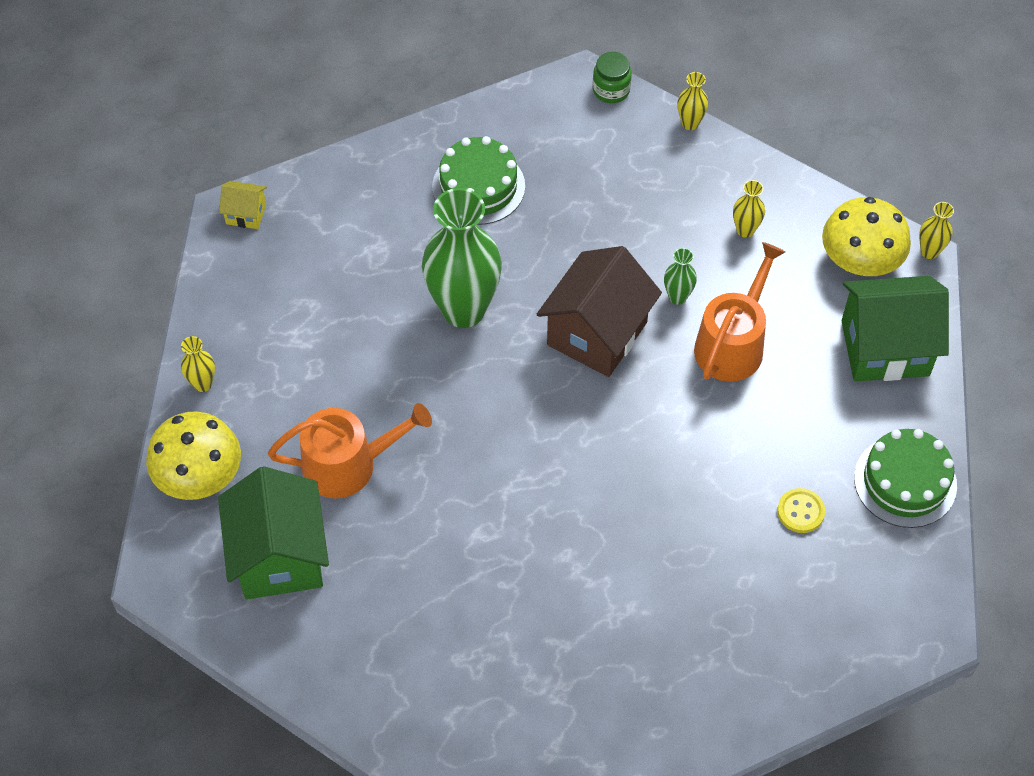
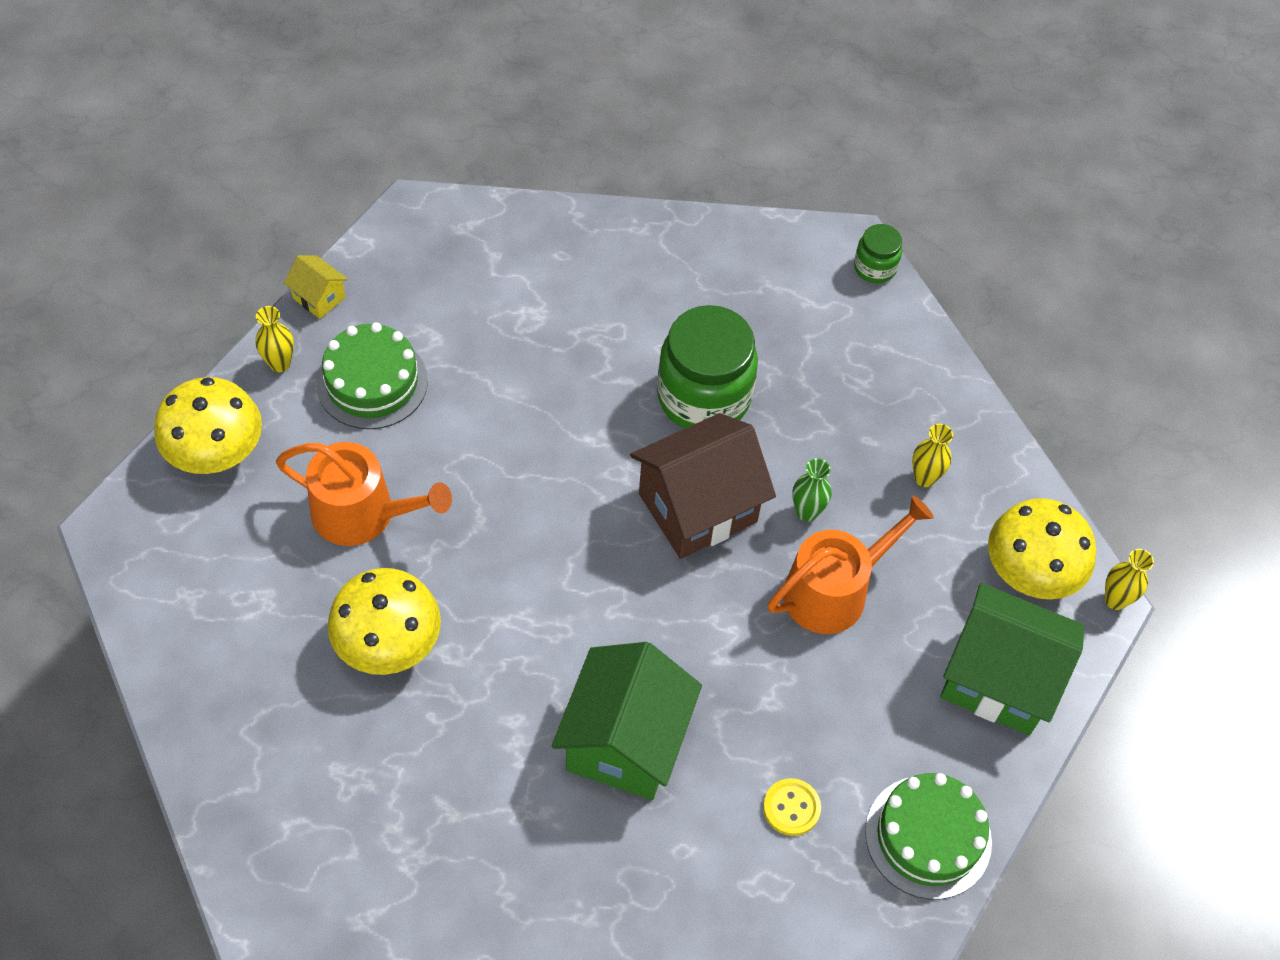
camera: 25 degrees right, 0 degrees up
green house [218,466,329,600] -> green house moved to [552,642,702,800]
yellow house [219,181,267,229] -> yellow house moved to [284,255,348,319]
green vase [422,188,502,328] -> none
green cake [432,136,525,225] -> green cake moved to [316,323,428,429]
yellow vase [677,72,708,130] -> none
none -> yellow mushroom [328,568,441,675]
none -> green jar [657,305,758,429]

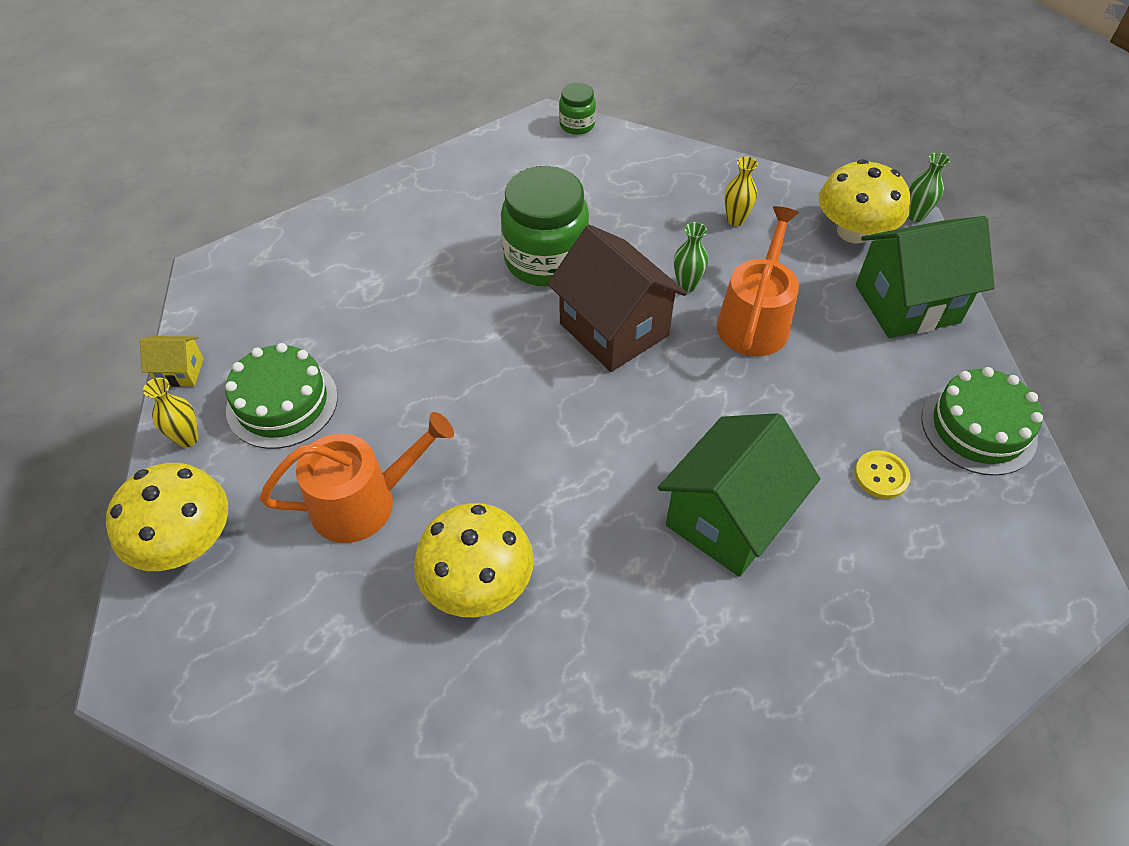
camera: 35 degrees left, 5 degrees down
green house [552,642,702,800] -> green house turned 60 degrees clockwise [658,413,820,577]
brown house [630,413,776,559] -> brown house turned 60 degrees counterclockwise [547,225,687,372]
yellow vase [1105,549,1154,610] -> green vase [908,152,950,222]

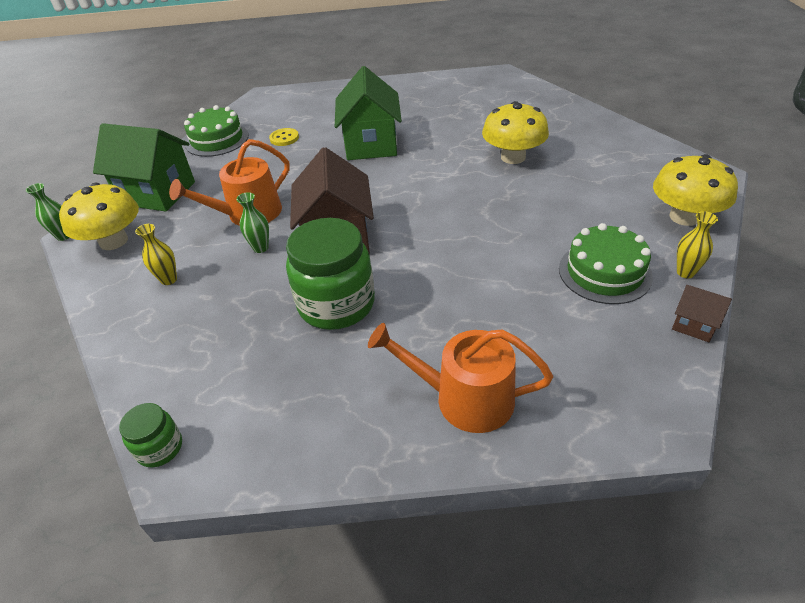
camera: 145 degrees left, 10 degrees down
yellow house [140,336,204,387] -> brown house [672,285,732,342]
orange watering can [260,412,454,543] -> orange watering can moved to [368,323,553,433]
green house [658,413,820,577] -> green house turned 75 degrees counterclockwise [335,66,402,160]

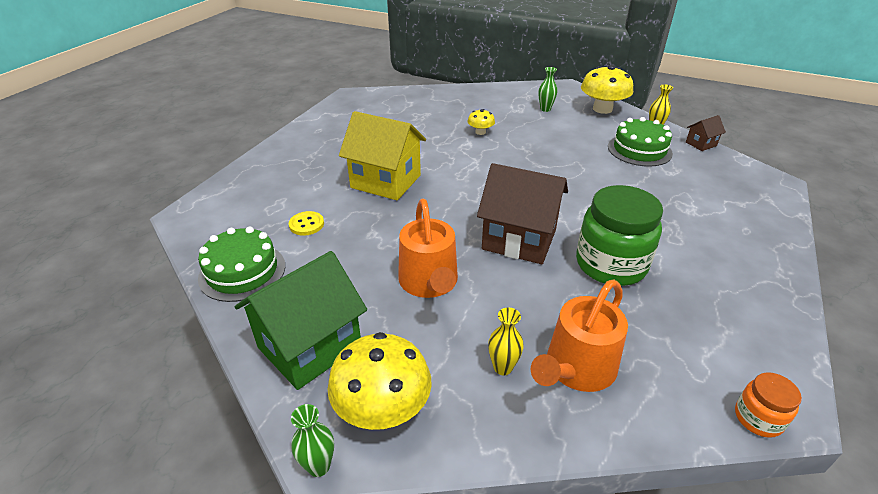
camera: 65 degrees left, 5 degrees down
green jar [119,403,182,467] -> orange jar [735,372,802,438]
green vase [236,192,269,253] -> green vase moved to [538,67,558,112]
green house [335,66,402,160] -> yellow house [339,111,426,200]
orange watering can [368,323,553,433] -> orange watering can moved to [531,280,628,392]
yellow mushroom [482,101,549,164] -> yellow mushroom [467,109,495,135], size x0.51

